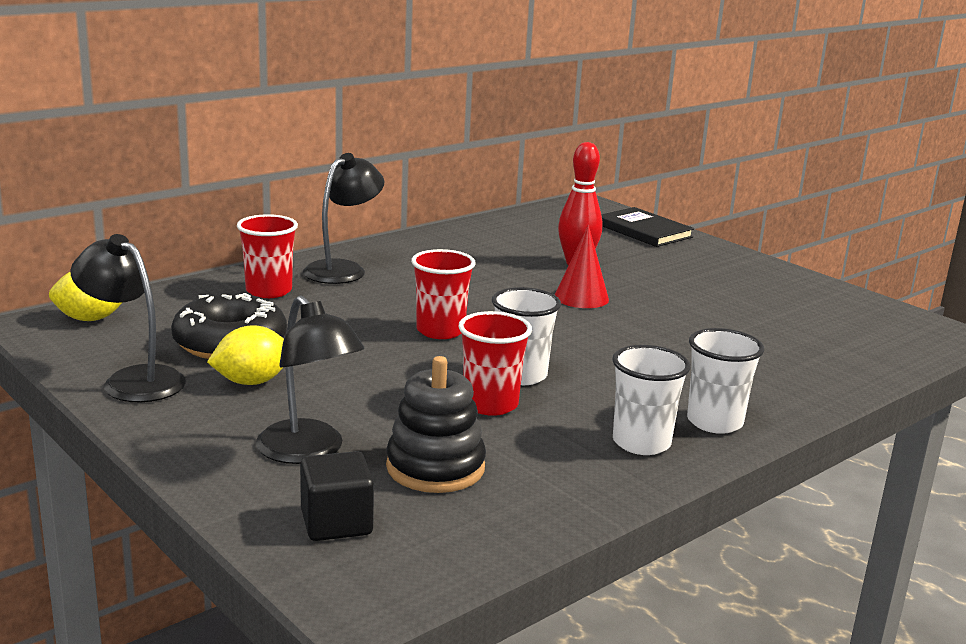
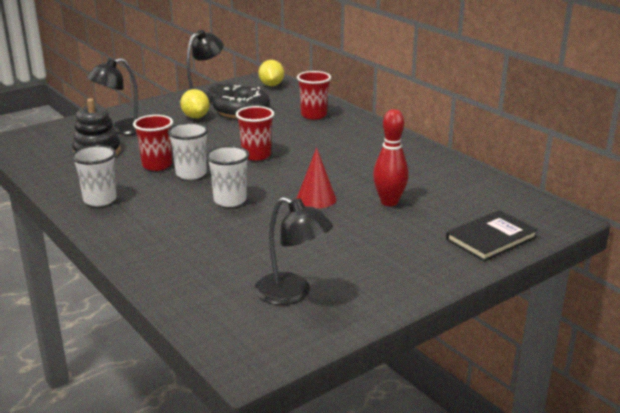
camera: 95 degrees right, 5 degrees up
black cube [300,451,374,541] -> none
black lamp [303,153,384,284] -> black lamp moved to [254,197,333,305]
white cup [687,328,764,434] -> white cup moved to [206,146,250,207]

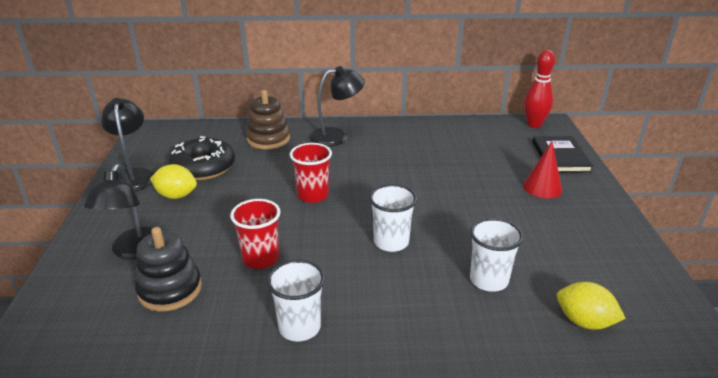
camera: 55 degrees left, 5 degrees up
white cup [168,122,208,180] -> white cup moved to [470,218,523,292]
black lamp [254,197,333,305] -> black lamp moved to [310,66,365,146]
yellow lemon [258,60,284,86] -> yellow lemon moved to [557,282,626,330]
red cup [297,71,331,119] -> brown stacking toy [246,90,290,149]
red cone [297,148,336,209] -> red cone moved to [523,142,562,198]
red bowling pin [373,109,409,206] -> red bowling pin moved to [524,50,555,128]

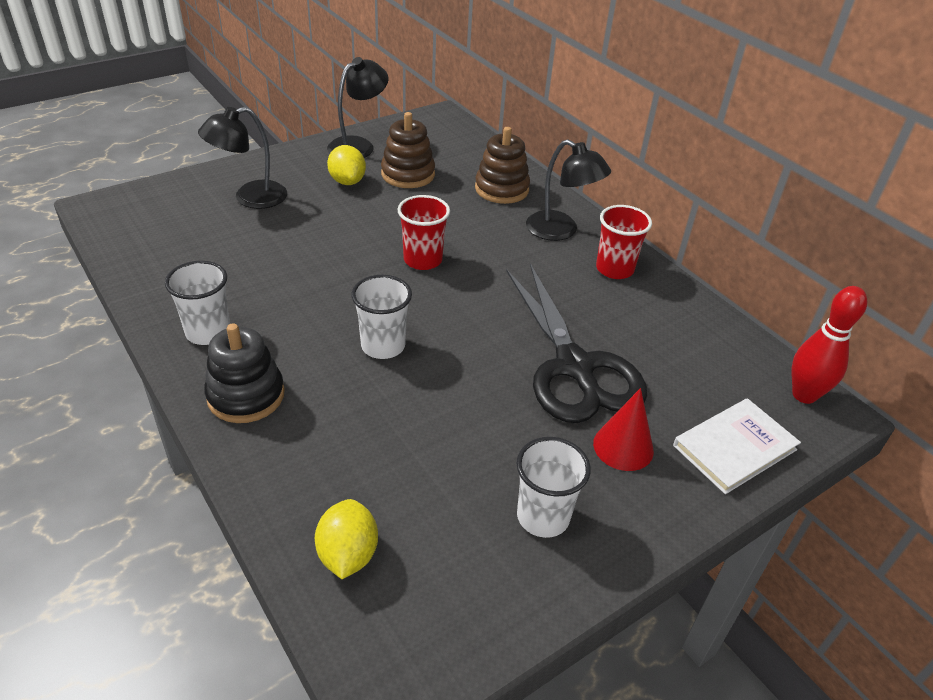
camera: 55 degrees right, 10 degrees up
black stacking toy [135,227,202,312] -> black stacking toy moved to [204,323,285,423]
black donut [168,136,235,180] -> brown stacking toy [381,112,435,188]
red cup [230,199,281,269] -> red cup moved to [596,205,652,279]
white cup [470,218,523,292] -> white cup moved to [517,437,591,538]
black book [532,136,594,173] -> white book [673,398,801,494]
none -> black scissors [506,263,647,423]

